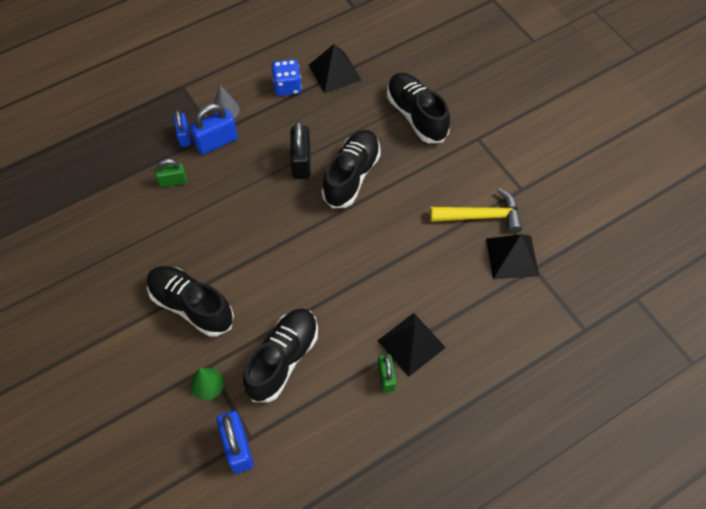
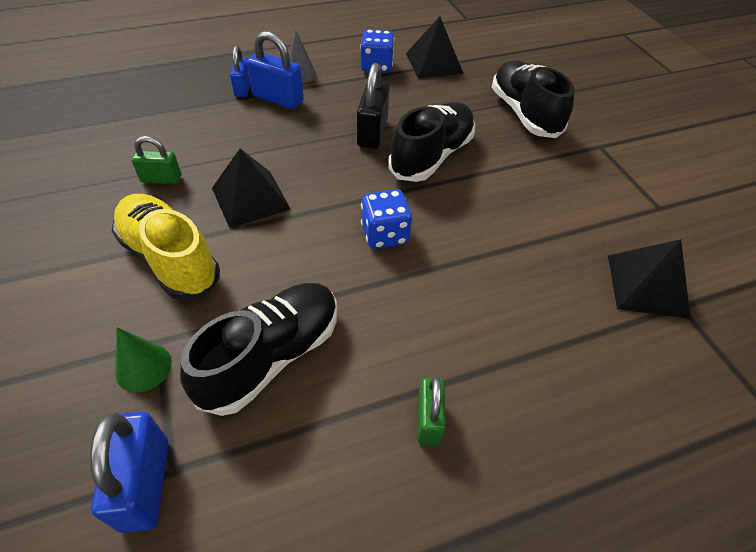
camera: 10 degrees right, 10 degrees down
black shoe [147,266,234,337] -> yellow shoe [112,194,220,301]
green padlock [155,159,187,187] -> green padlock moved to [131,136,181,184]
blue padlock [190,104,238,155] -> blue padlock turned 45 degrees clockwise [247,31,304,109]
black pyramid [377,313,446,376] -> black pyramid moved to [212,149,291,228]
yellow hammer [430,188,522,233] -> none
none -> blue dice [361,189,412,249]

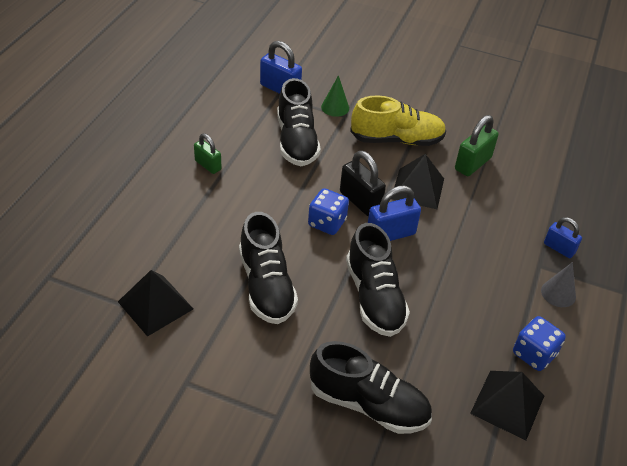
camera: 130 degrees right, 5 degrees down
green padlock [131,136,181,184] -> green padlock [455,115,499,176], size x1.55
blue padlock [247,31,304,109] -> blue padlock moved to [368,186,421,241]
black padlock [357,63,389,149] -> black padlock moved to [340,151,386,216]
none -> black shoe [239,212,298,324]

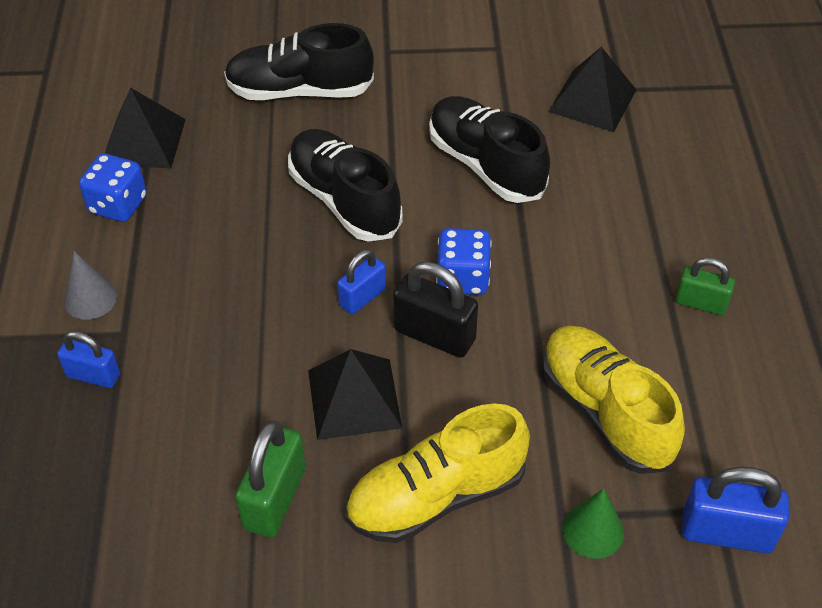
camera: 160 degrees right, 5 degrees up
black shoe [277,78,321,166] -> yellow shoe [543,325,685,474]
blue padlock [368,186,421,241] -> blue padlock [337,249,386,314], size x0.64

